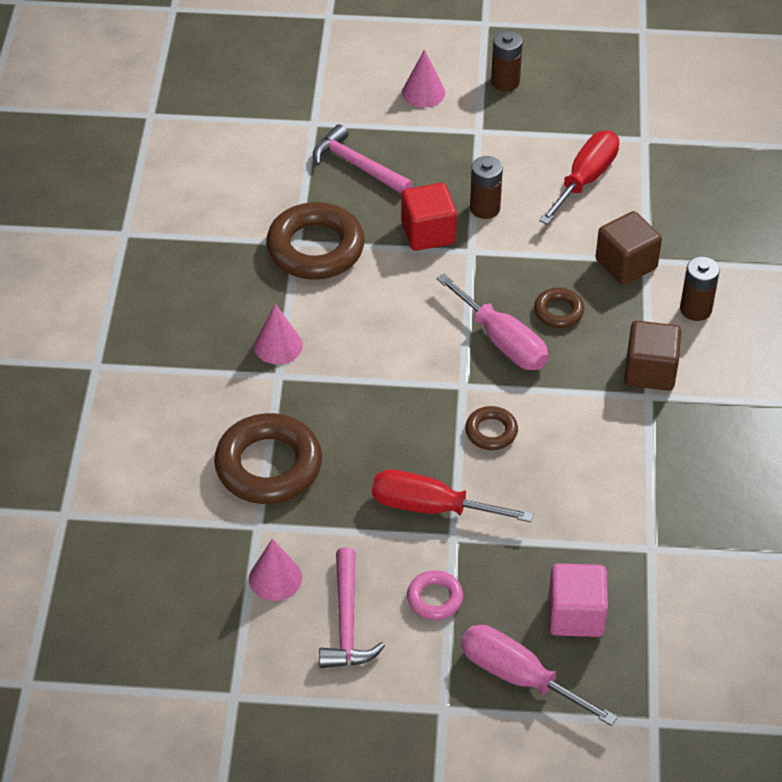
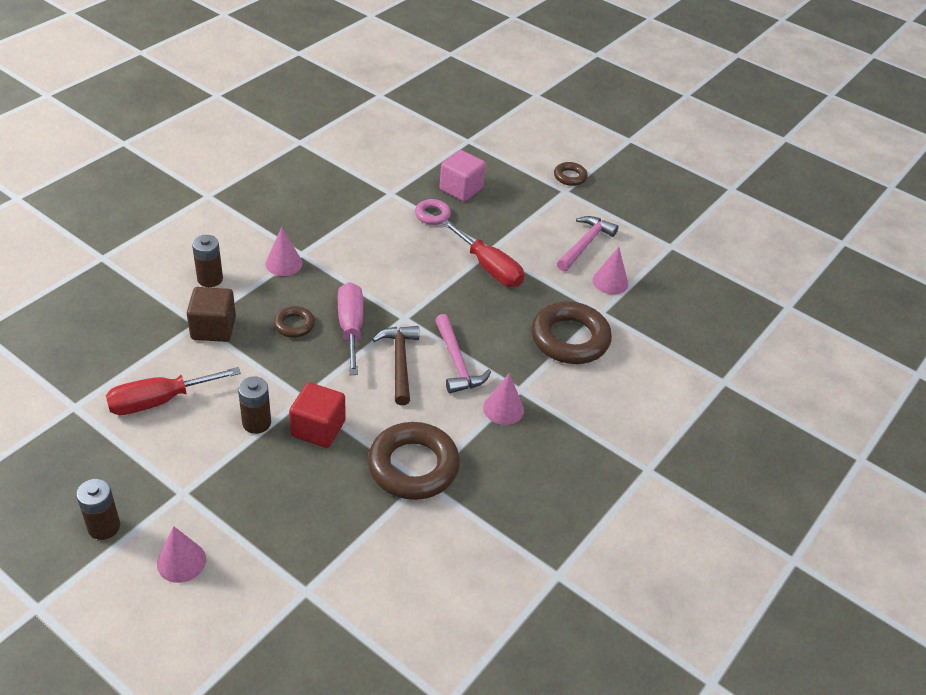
camera: 150 degrees left, 5 degrees down
pink hammer [313,124,413,194] -> pink hammer moved to [435,314,491,393]
pink ring [407,570,463,620] -> pink ring moved to [415,199,451,225]
pink screwdriver [461,625,618,726] -> none
brown ring [465,406,518,450] -> brown ring moved to [554,162,588,186]
brown cube [625,321,681,391] -> pink cone [265,227,303,276]
none -> brown hammer [372,326,419,405]

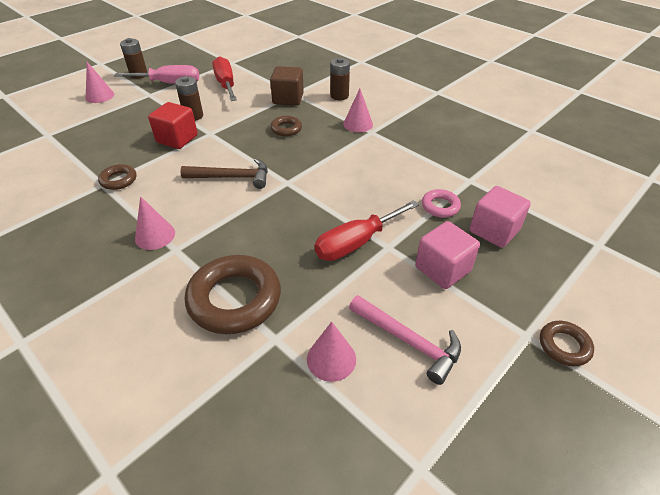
camera: 100 degrees right, 0 degrees up
pink screwdriver [338,282,363,375] -> pink screwdriver moved to [114,65,199,84]
brown ring [368,422,460,500] -> brown ring [98,164,136,190], size x0.50
pink hammer [435,314,491,393] -> none
none -> pink cube [415,221,480,289]

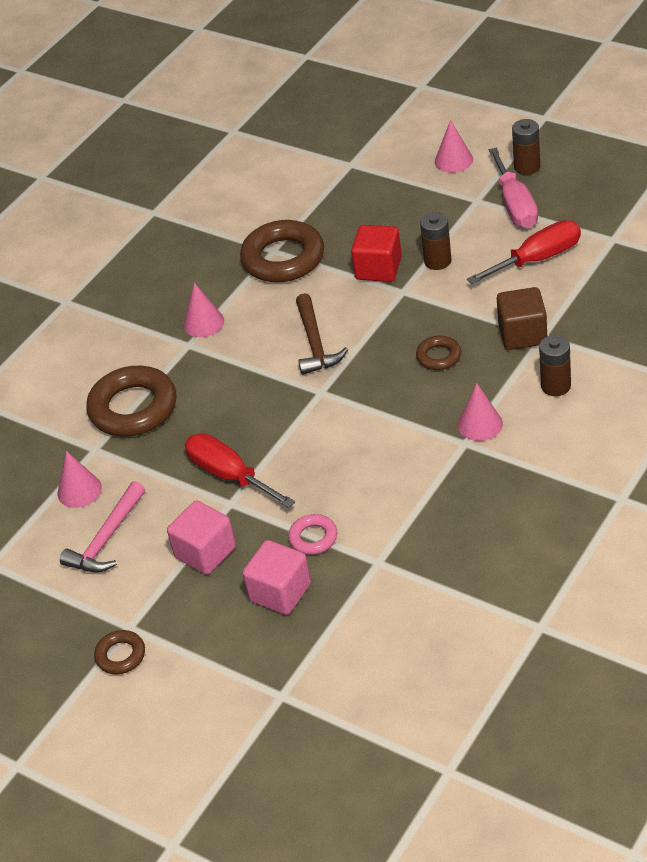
camera: 85 degrees right, 0 degrees up
brown ring [98,164,136,190] -> brown ring [240,220,324,282], size x2.01

